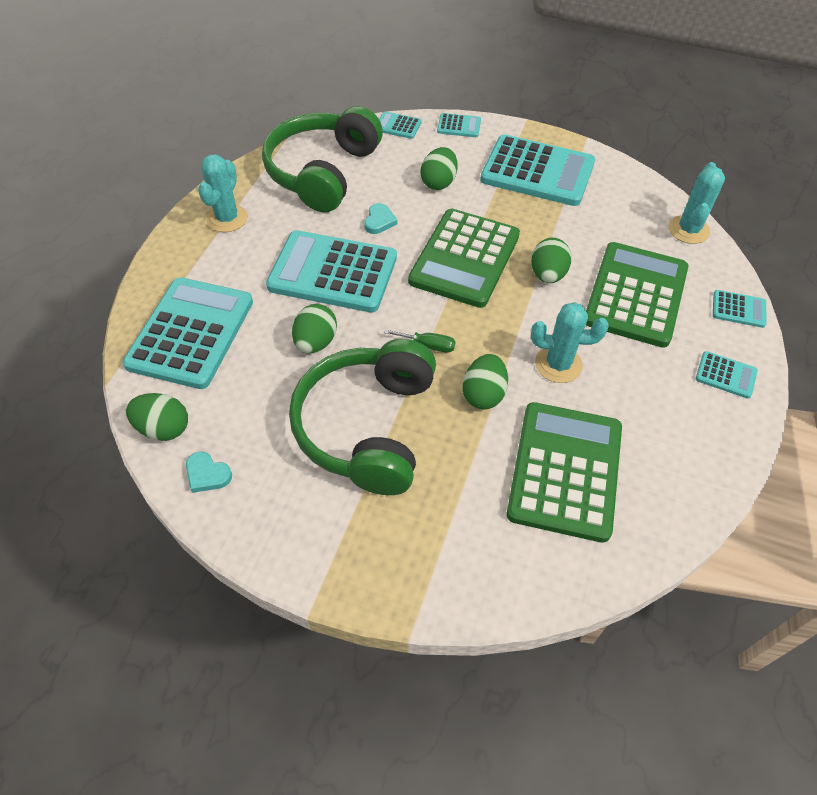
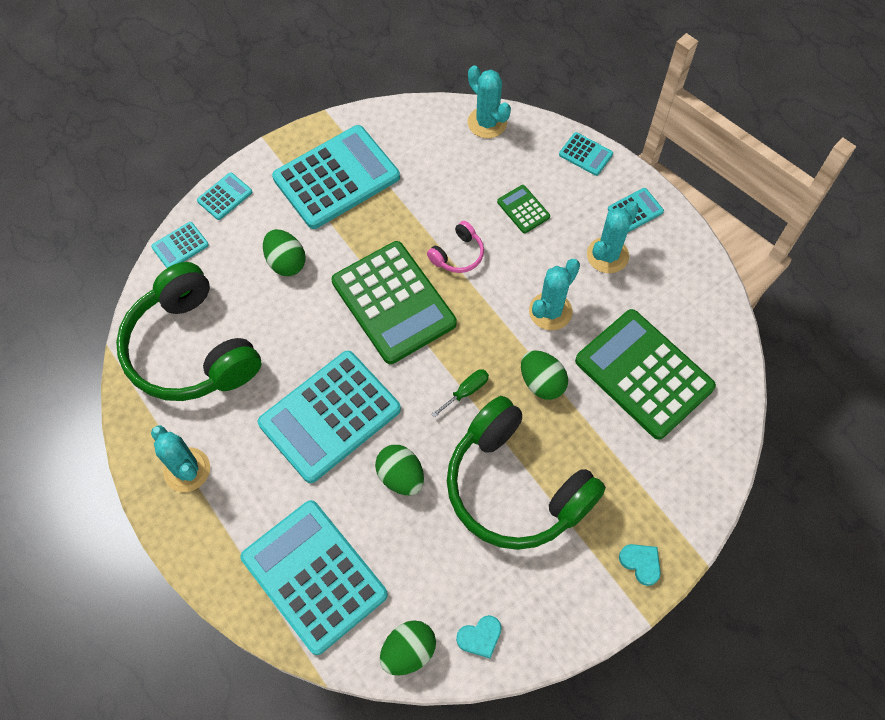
camera: 55 degrees left, 10 degrees up
turquoise heart [364,203,397,234] -> turquoise heart moved to [619,544,661,586]
green egg [531,238,572,283] -> pink headphones [427,221,484,273]
green calculator [586,242,688,348] -> green calculator [497,185,550,233], size x0.43
turquoise calculator [713,290,767,328] -> turquoise calculator turned 75 degrees clockwise [559,132,613,176]
none -> turquoise cactus [587,201,639,273]

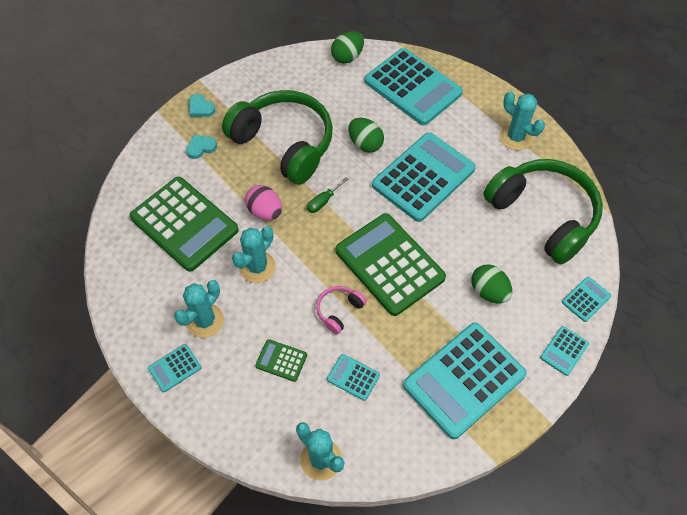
camera: 175 degrees right, 5 degrees down
turquoise heart [456,615,502,658] -> turquoise heart moved to [186,134,217,159]
green calculator [497,185,550,233] -> green calculator turned 150 degrees clockwise [255,339,307,382]
green egg [521,350,568,400] -> pink egg [245,185,282,220]
turquoise calculator [559,132,613,176] -> turquoise calculator moved to [327,354,380,401]

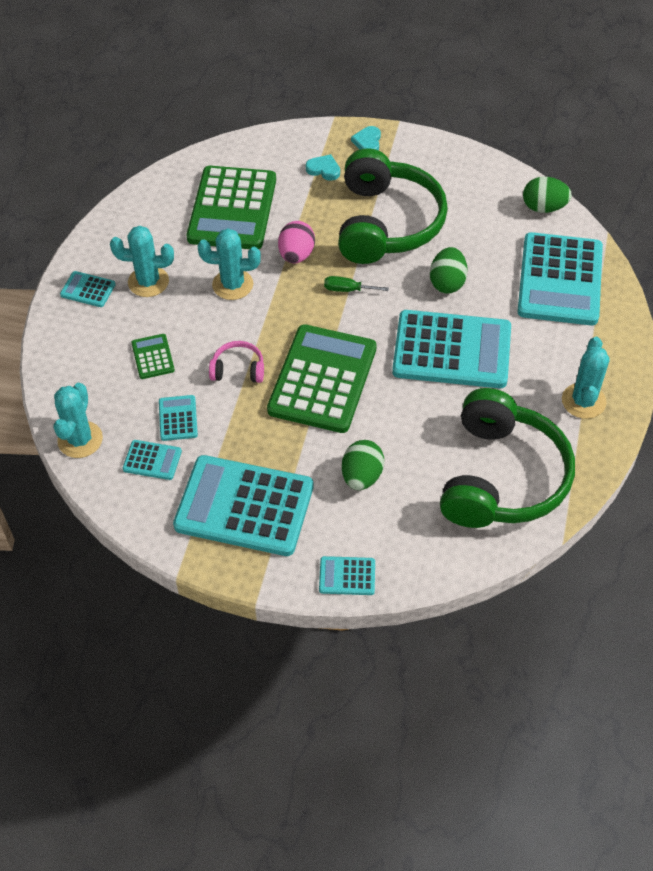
camera: 55 degrees right, 5 degrees down
turquoise calculator [562,277,612,322] -> turquoise calculator moved to [123,440,182,480]

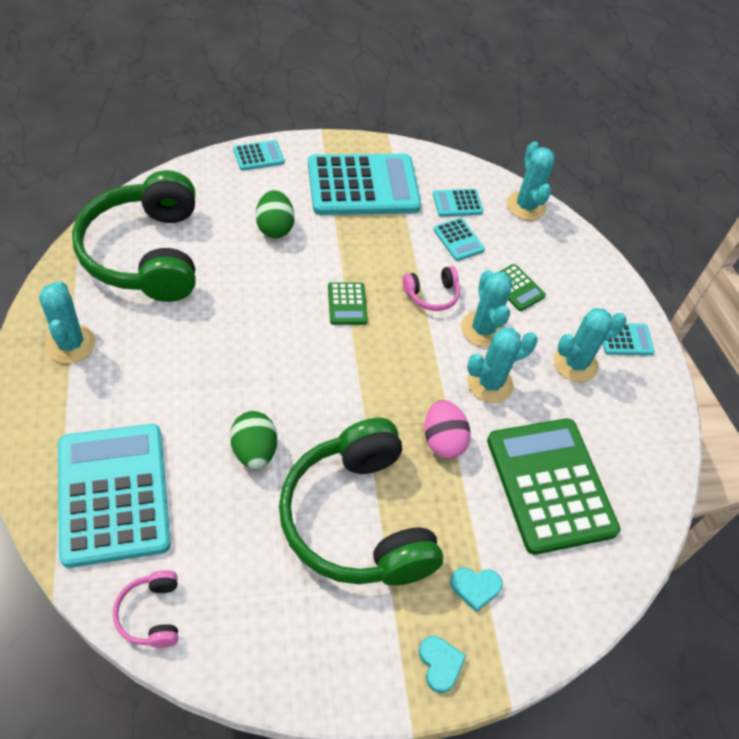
camera: 150 degrees right, 0 degrees up
green calculator [267,324,377,433] -> green calculator [328,282,368,325], size x0.43
green screwdriver [324,276,389,292] -> none
turquoise calculator [392,310,511,388] -> none
green egg [523,177,572,213] -> pink headphones [113,570,178,648]
none -> turquoise cactus [461,270,512,347]

